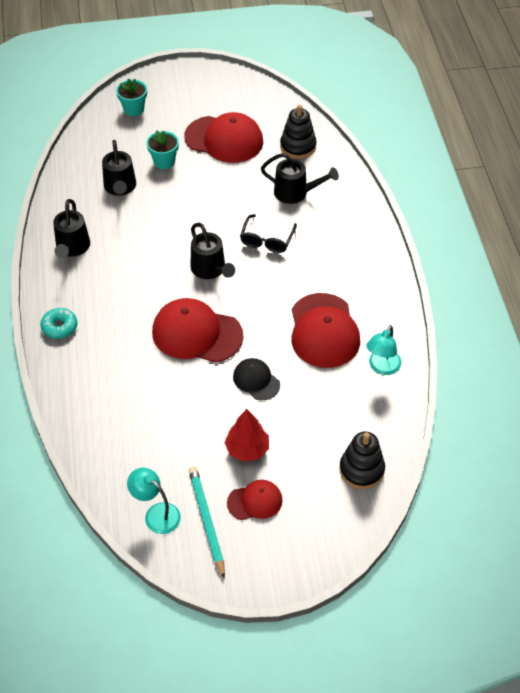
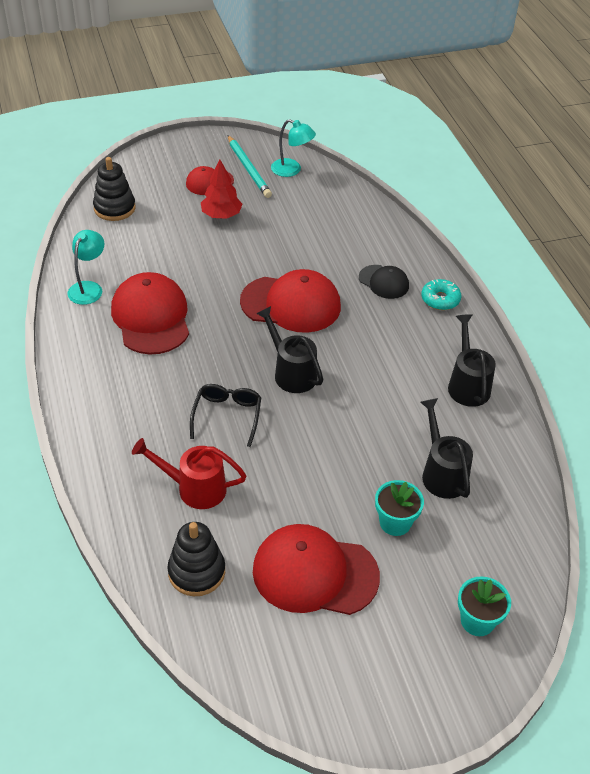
camera: 170 degrees right, 5 degrees down
black cap [233,358,280,400] -> black cap moved to [359,265,409,299]
black watering can [261,153,339,204] -> red watering can [132,438,246,509]

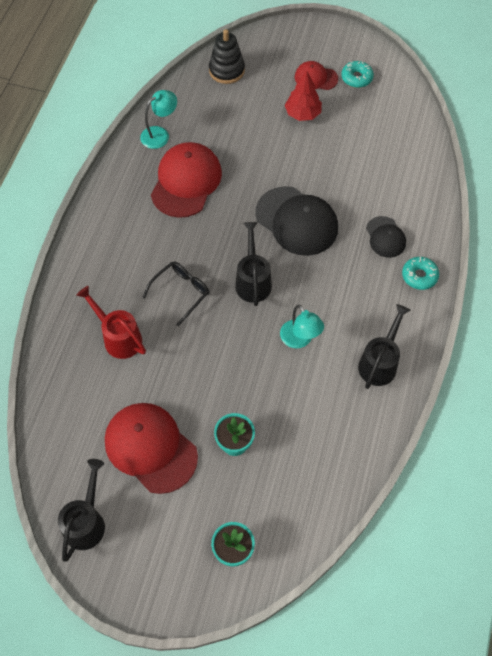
camera: 35 degrees right, 15 degrees up
black stacking toy [167,522,225,596] -> none
turquoise pencil [228,135,272,198] -> turquoise donut [341,61,374,88]
red cap [240,269,341,333] -> black cap [255,186,338,256]
turquoise lamp [271,119,316,177] -> turquoise lamp moved to [280,305,324,348]
black watering can [420,398,473,499] -> black watering can moved to [58,459,105,562]

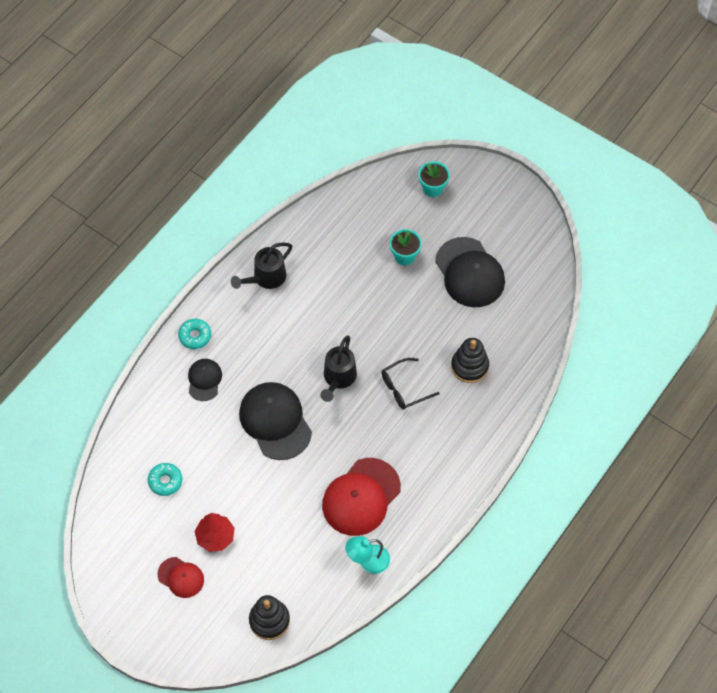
camera: 160 degrees left, 0 degrees up
black watering can [58,459,105,562] -> none
red watering can [76,286,146,359] -> black stacking toy [451,338,489,383]
red cap [105,403,198,494] -> black cap [435,237,505,307]
turquoise lamp [280,305,324,348] -> none
turquoise donut [341,61,374,88] -> turquoise donut moved to [148,463,182,496]

